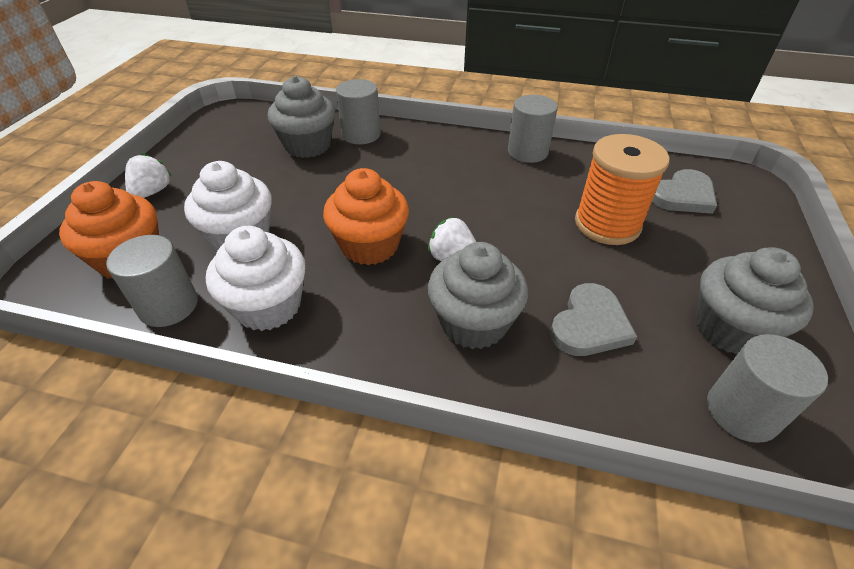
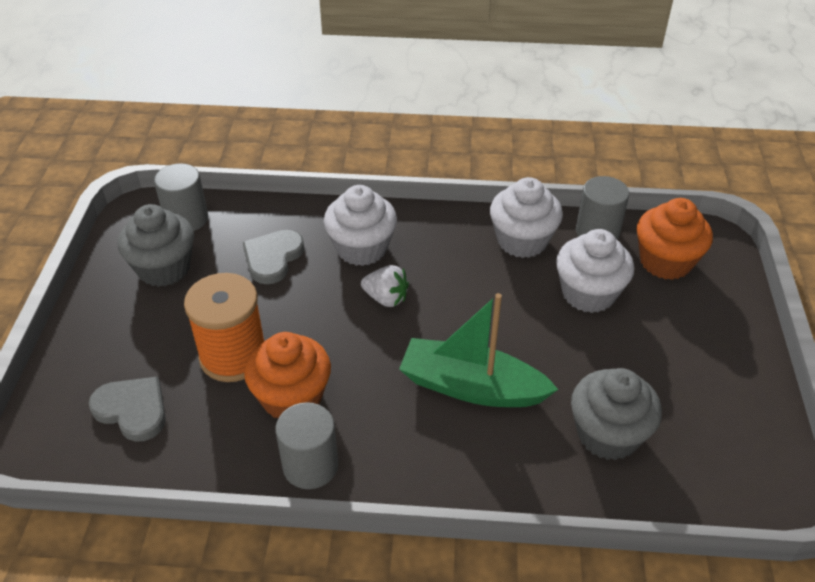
camera: 170 degrees right, 0 degrees up
white strawberry [125,153,172,198] -> none
orange cupcake [323,168,409,265] -> orange cupcake moved to [244,332,331,418]
grey cylinder [336,79,381,144] -> none
grey cupcake [428,242,528,349] -> white cupcake [324,185,397,266]
grey heart [652,169,717,214] -> grey heart turned 75 degrees clockwise [89,376,166,442]
none -> green boat [399,293,559,407]

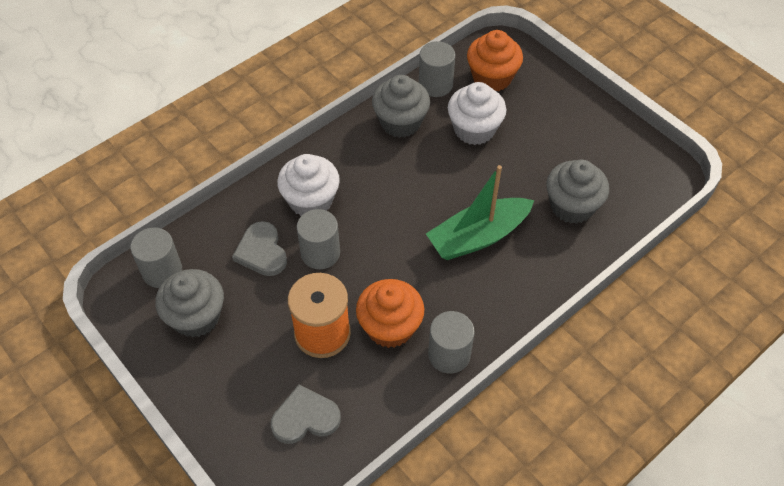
camera: 45 degrees left, 10 degrees up
white strawberry [361,265,409,307] -> none
white cupcake [490,177,563,258] -> grey cupcake [372,75,430,138]
none -> grey cylinder [297,209,340,269]

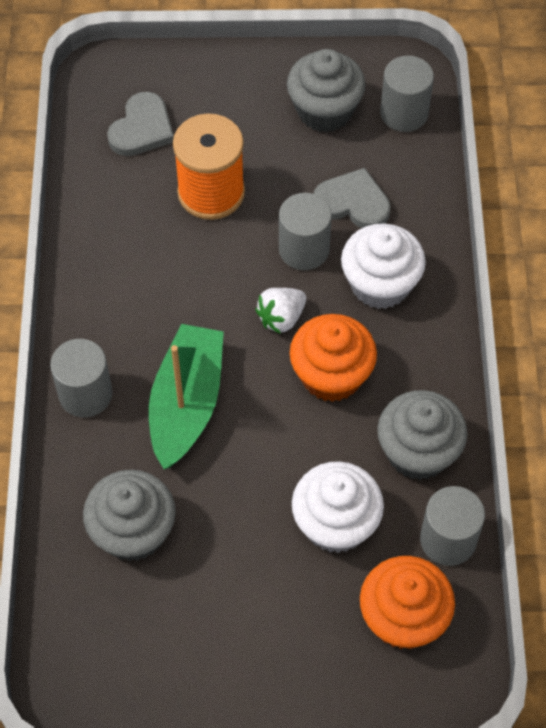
camera: 130 degrees right, 5 degrees up
orange cupcake [356,279,424,348] -> orange cupcake moved to [290,314,377,402]
grey cylinder [428,311,475,374] -> grey cylinder moved to [50,339,112,417]
none -> white strawberry [255,288,306,334]

